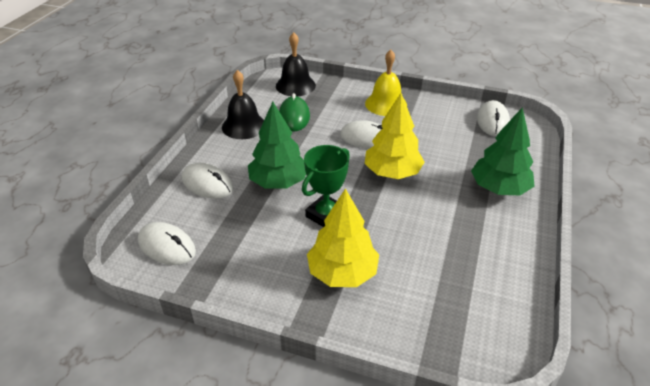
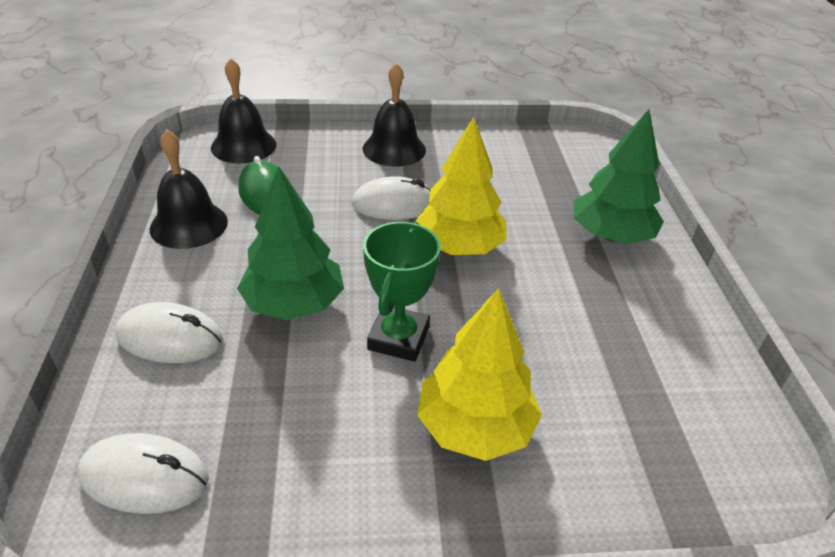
camera: 25 degrees left, 0 degrees up
yellow bell [365,50,407,116] -> black bell [363,63,426,167]
white mouse [477,100,510,136] -> none

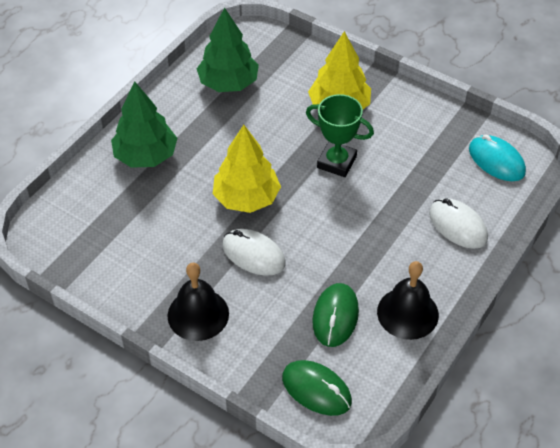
camera: 140 degrees left, 10 degrees up
white mouse [78,433,209,514] -> turquoise mouse [469,135,526,181]
black bell [211,58,277,163] -> green mouse [282,360,352,416]
green tree [237,166,344,320] -> green tree moved to [197,7,259,92]
green trophy [363,222,441,362] -> green trophy turned 60 degrees clockwise [306,94,374,177]

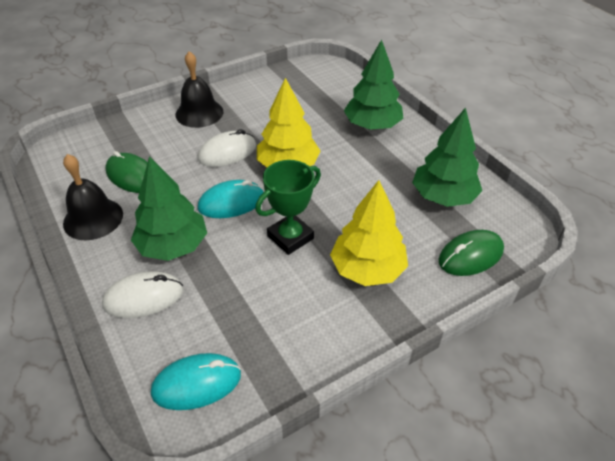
camera: 115 degrees right, 5 degrees down
green mouse [282,360,352,416] -> green mouse moved to [439,230,504,276]
none -> green tree [131,156,207,261]
none -> turquoise mouse [198,180,264,218]

